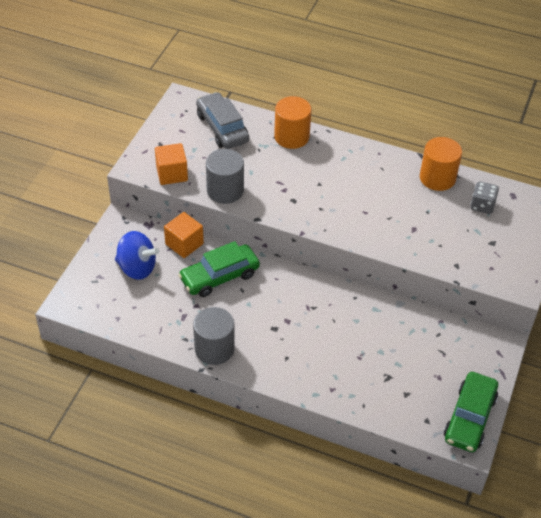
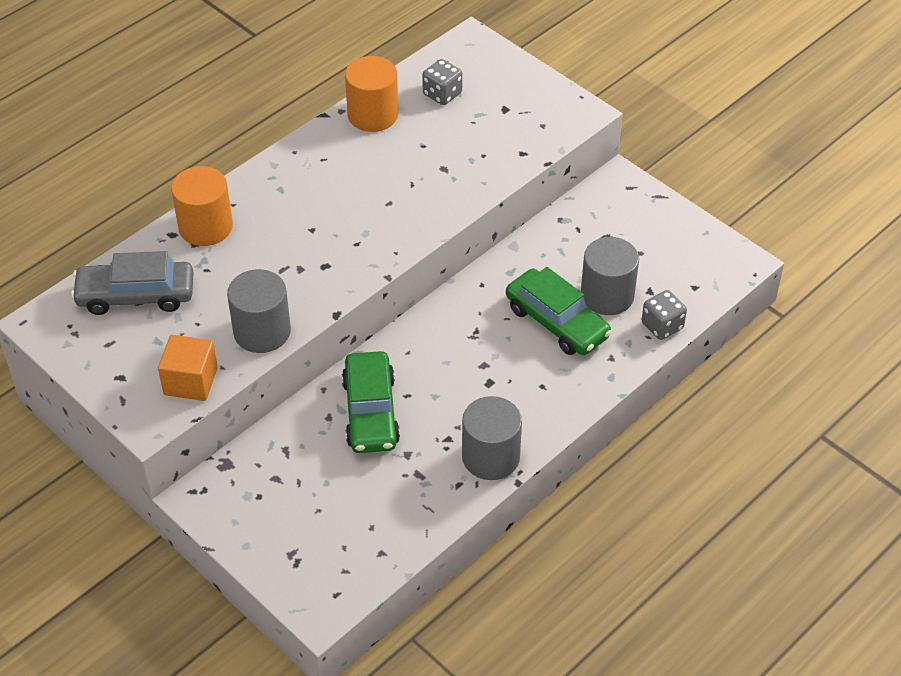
camera: 65 degrees left, 0 degrees up
blue spinning top [115,231,159,280] -> none
orange cube [164,212,204,258] -> none
green car [444,372,498,452] -> green car moved to [506,267,612,355]
none -> grey cylinder [581,237,639,315]
none -> grey dice [642,290,687,340]

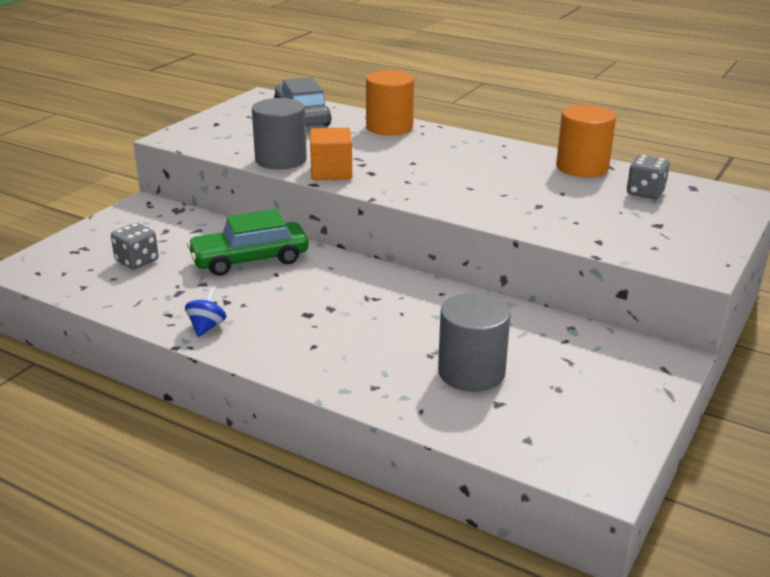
camera: 75 degrees right, 20 degrees down
orange cube [158,335,218,401] -> orange cube moved to [310,128,352,180]
grey cylinder [462,396,522,480] -> blue spinning top [185,288,226,337]
green car [506,267,612,355] -> none
grey dice [642,290,687,340] -> grey dice moved to [111,223,159,269]

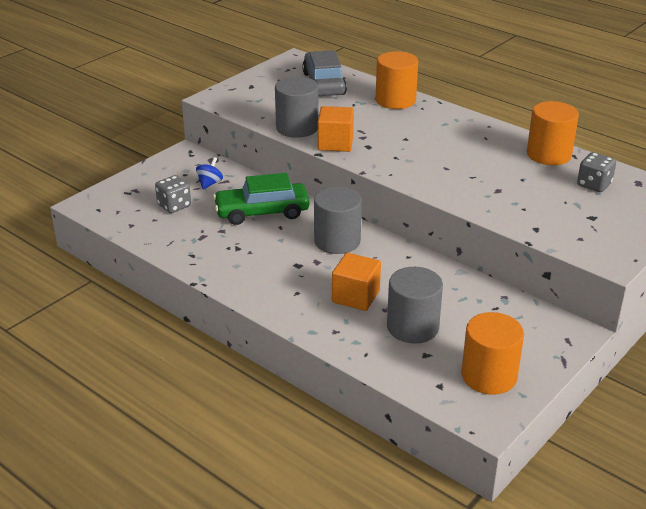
camera: 10 degrees right, 5 degrees up
blue spinning top [185,288,226,337] -> blue spinning top moved to [196,157,223,190]
none -> grey cylinder [314,187,362,254]
none -> orange cube [332,253,381,311]
none -> orange cylinder [462,312,524,395]

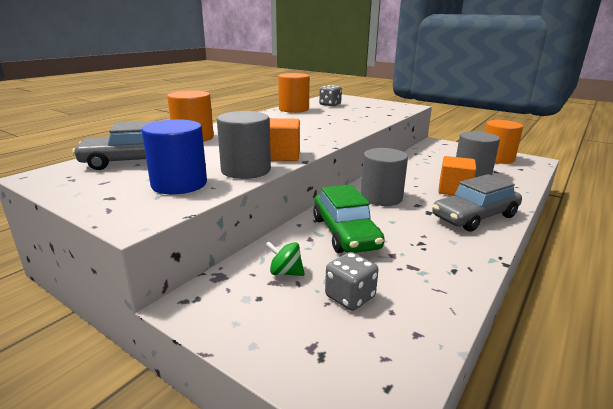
camera: 95 degrees left, 10 degrees down
blue spinning top [196,157,223,190] -> green spinning top [265,241,305,276]
none -> blue cylinder [142,119,207,194]
none -> grey car [432,174,522,232]

